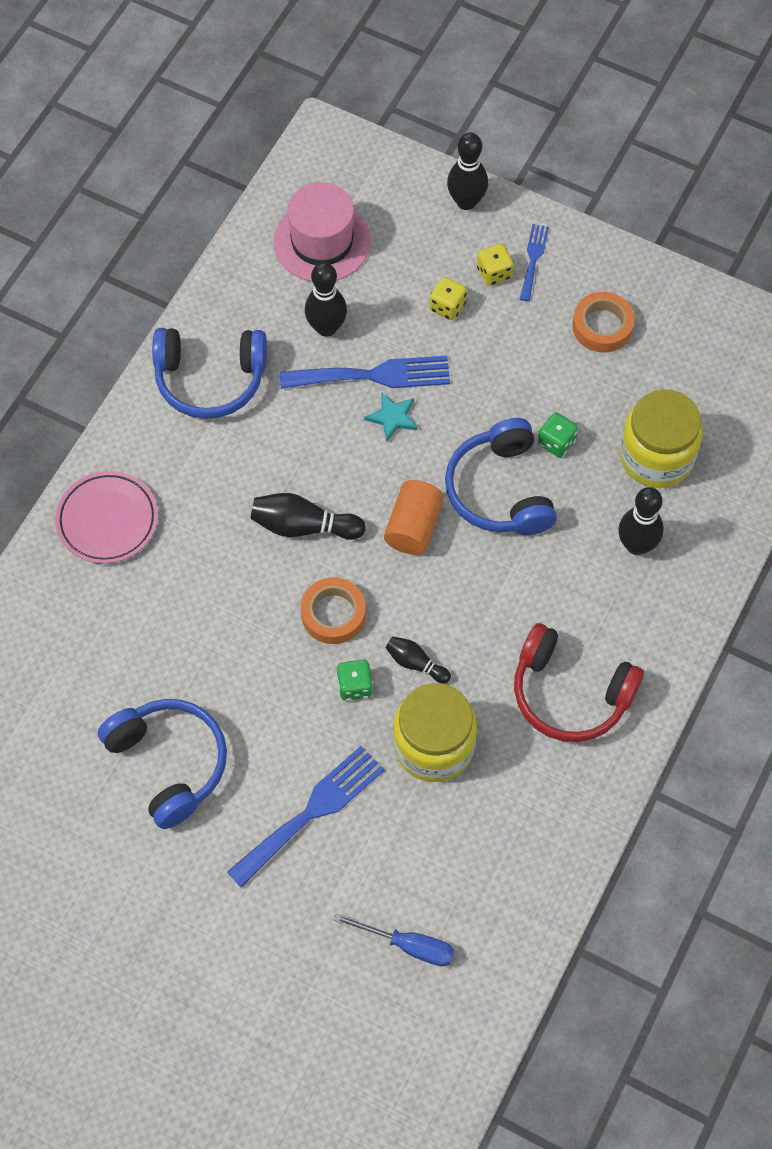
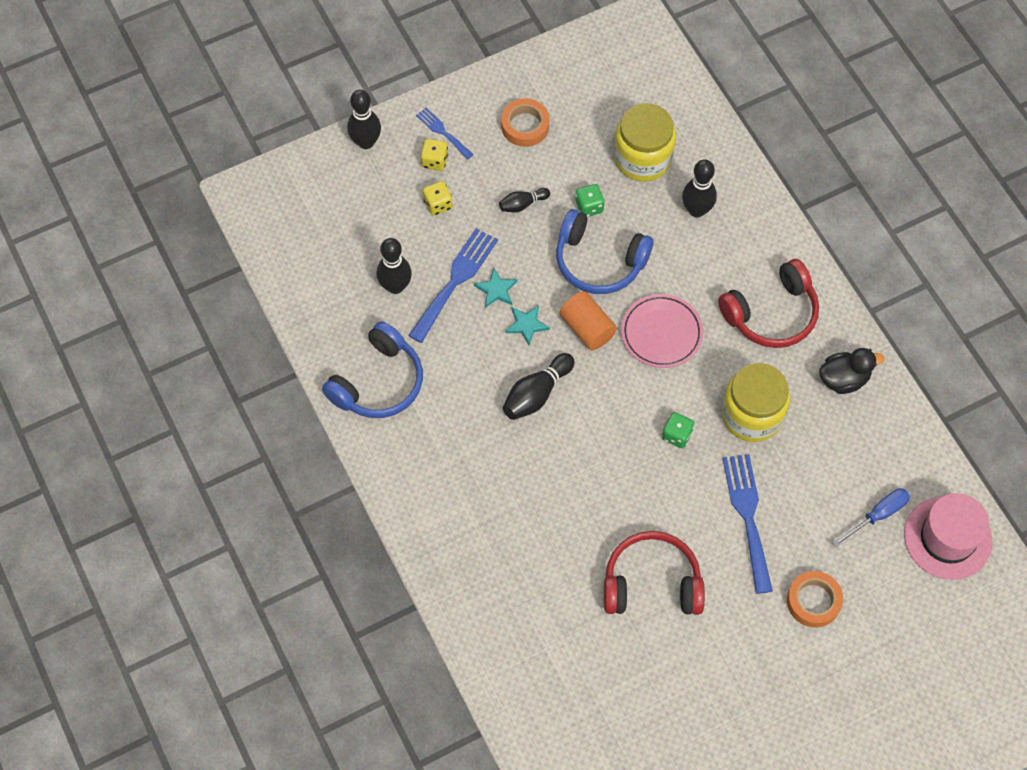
camera: 55 degrees left, 0 degrees up
pink plate [55,471,158,564] -> pink plate moved to [621,294,703,368]
blue headphones [98,699,227,829] -> red headphones [604,531,705,615]
pink hat [273,182,371,282] -> pink hat moved to [904,493,993,580]
orange tape [301,578,366,644] -> orange tape moved to [787,571,843,628]
black bowling pin [385,636,451,684] -> black bowling pin moved to [499,188,550,212]
none -> turquoise star [505,305,550,345]
none -> black duck [819,348,885,394]

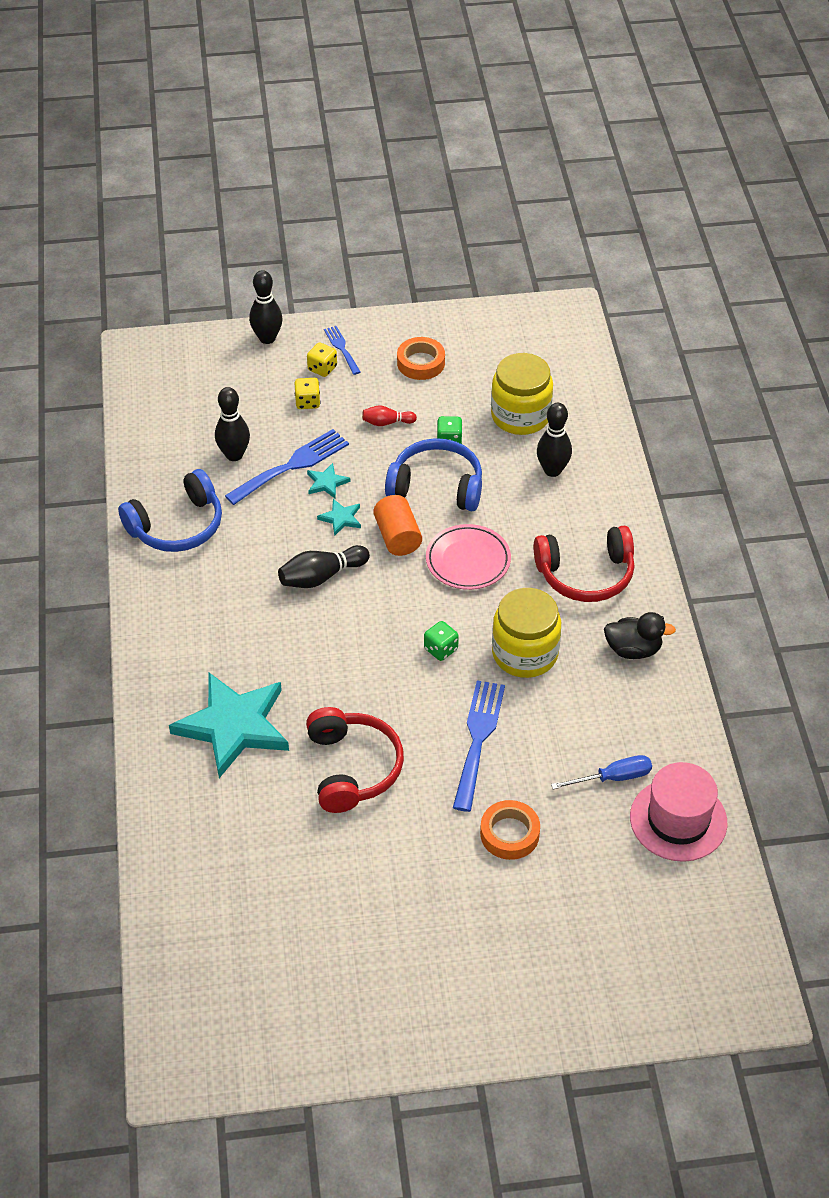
camera: 20 degrees right, 15 degrees down
black bowling pin [499,188,550,212] -> red bowling pin [362,405,417,426]
blue headphones [556,209,654,294] -> blue headphones turned 150 degrees clockwise [385,438,482,511]
red headphones [604,531,705,615] -> red headphones turned 60 degrees clockwise [306,707,404,813]
none -> turquoise star [169,673,289,778]

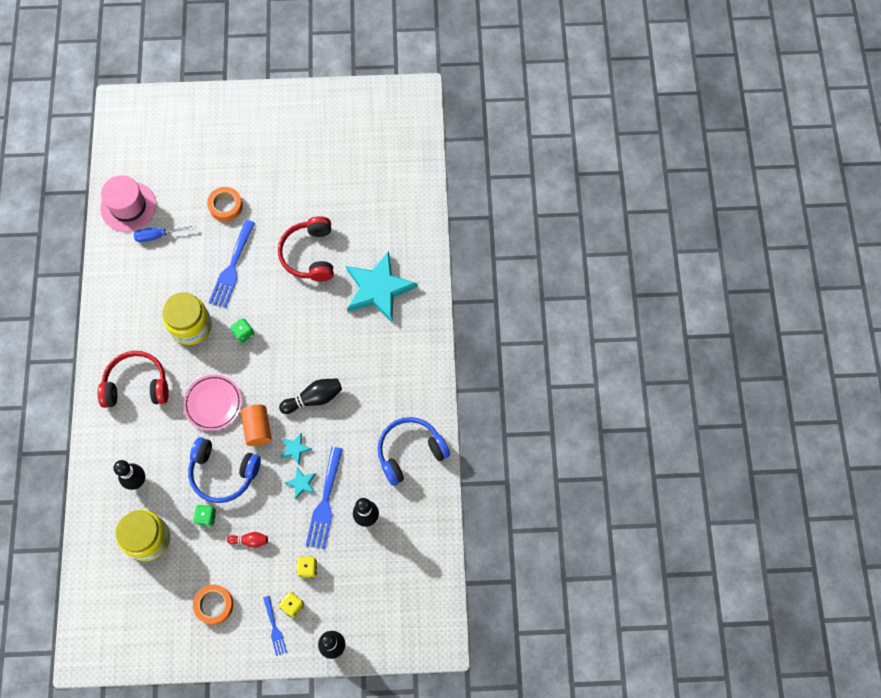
camera: 175 degrees left, 20 degrees up
blue fork [225,429,349,505] -> blue fork turned 45 degrees counterclockwise [306,447,343,549]
black duck [604,612,676,659] -> none

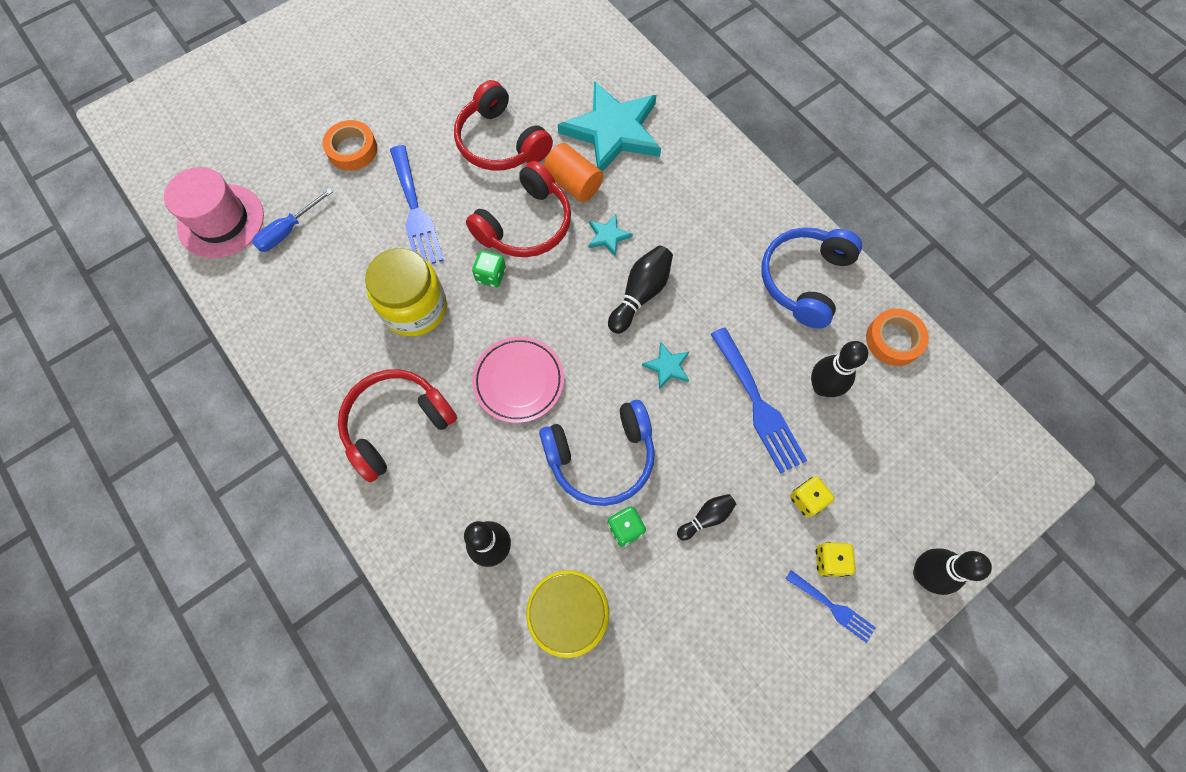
camera: 35 degrees left, 0 degrees up
orange tape [193,584,233,625] -> orange tape moved to [866,309,929,366]
red bowling pin [227,532,268,548] -> black bowling pin [677,494,736,540]
orange cylinder [241,405,272,446] -> orange cylinder moved to [544,143,603,202]
turquoise star [285,468,316,499] -> turquoise star moved to [588,214,633,257]
none -> red headphones [466,161,571,257]

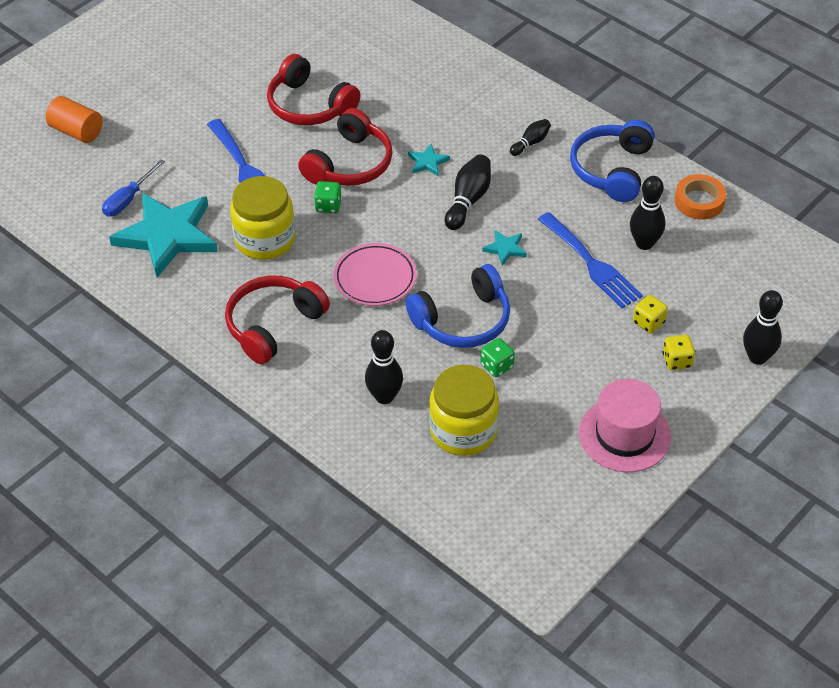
camera: 10 degrees left, 20 degrees down
pink hat [164,167,264,258] -> pink hat moved to [579,379,671,472]
orange tape [323,120,377,171] -> none
orange cylinder [544,143,603,202] -> orange cylinder moved to [46,96,103,143]
turquoise star [558,81,661,172] -> turquoise star moved to [109,193,218,277]
black bowling pin [677,494,736,540] -> black bowling pin moved to [510,119,551,156]
blue fork [785,570,876,643] -> none

